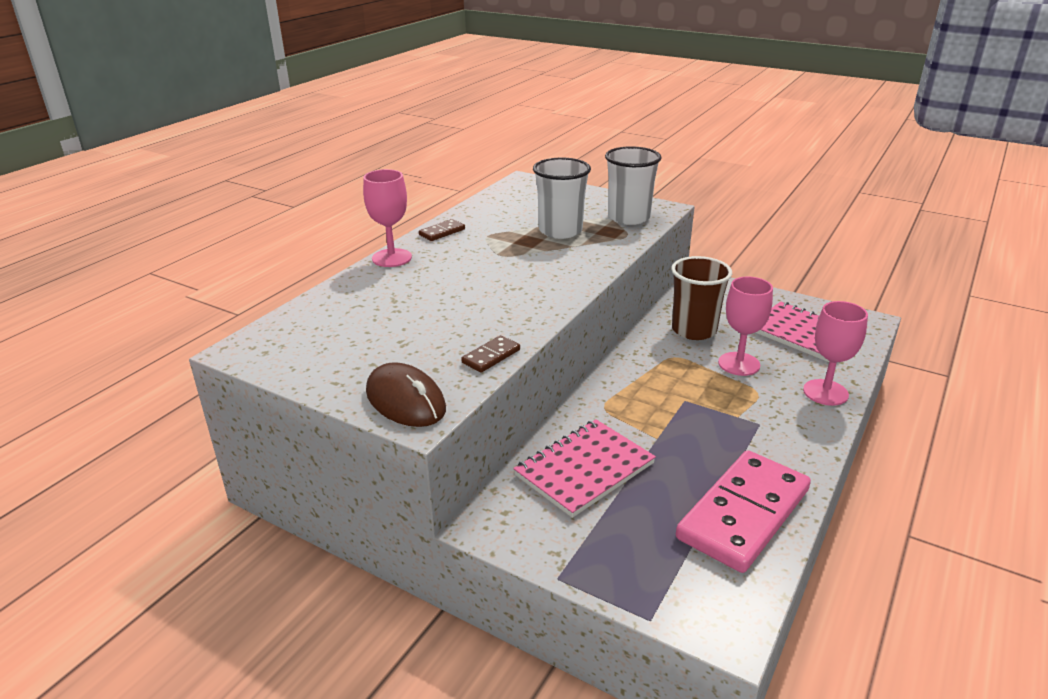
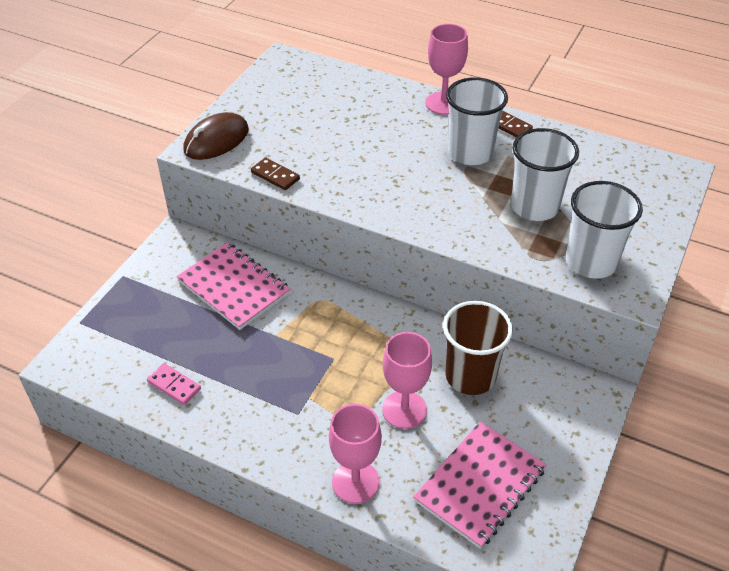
camera: 85 degrees right, 15 degrees up
pink domino [676,450,811,573] -> pink domino [147,363,201,405], size x0.41
none -> white cup [446,77,508,165]

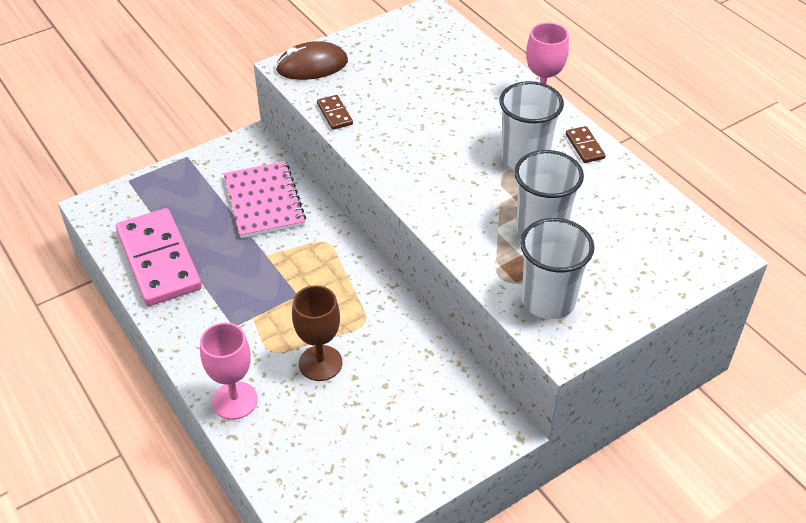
camera: 30 degrees right, 0 degrees up
pink domino [147,363,201,405] -> pink domino [116,208,202,306], size x2.43
pink goblet [382,332,432,429] -> brown goblet [292,285,342,381]
pink notebook [413,421,547,549] -> none
brown cup [443,301,513,395] -> none

